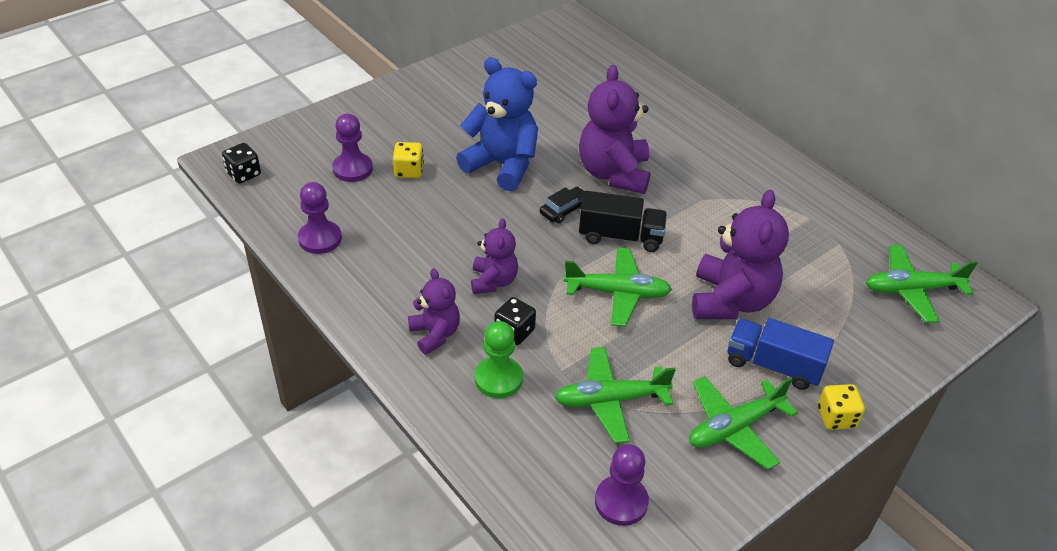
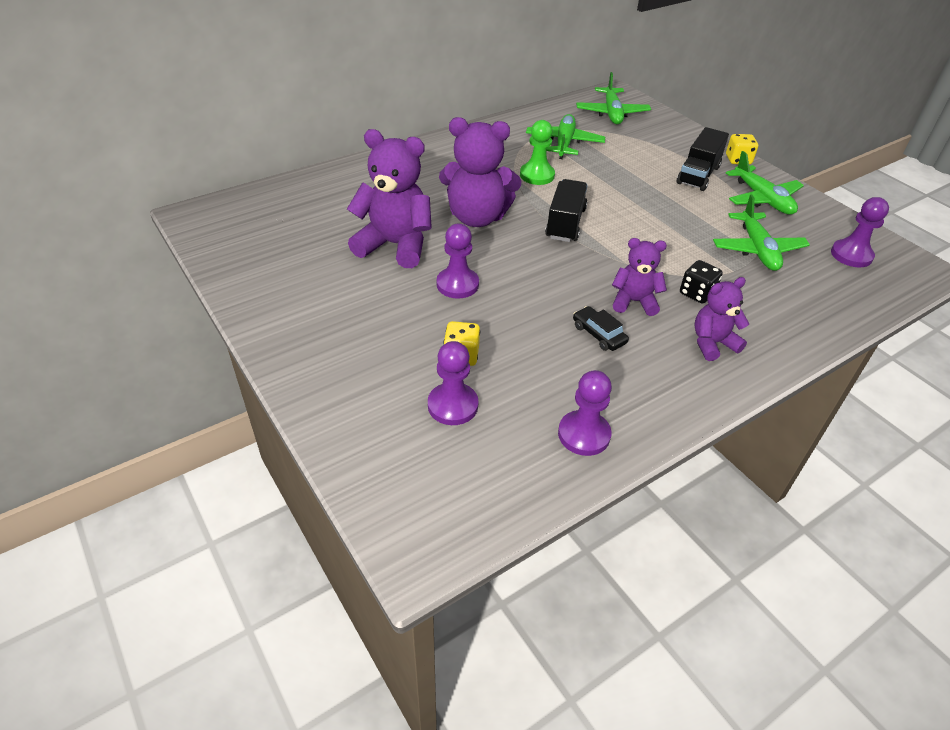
camera: 85 degrees left, 0 degrees up
black dice [222,143,261,184] -> none
blue teddy bear [456,57,538,191] -> purple pawn [437,224,479,299]
green pawn [475,321,523,398] -> green pawn moved to [520,120,555,185]
black car [540,187,585,223] -> black car moved to [573,306,629,351]
green plane [564,247,672,327] -> green plane moved to [526,114,605,159]
purple teddy bear [692,190,789,319] -> purple teddy bear moved to [347,129,432,268]
blue truck [728,318,834,390] -> black truck [677,127,729,191]

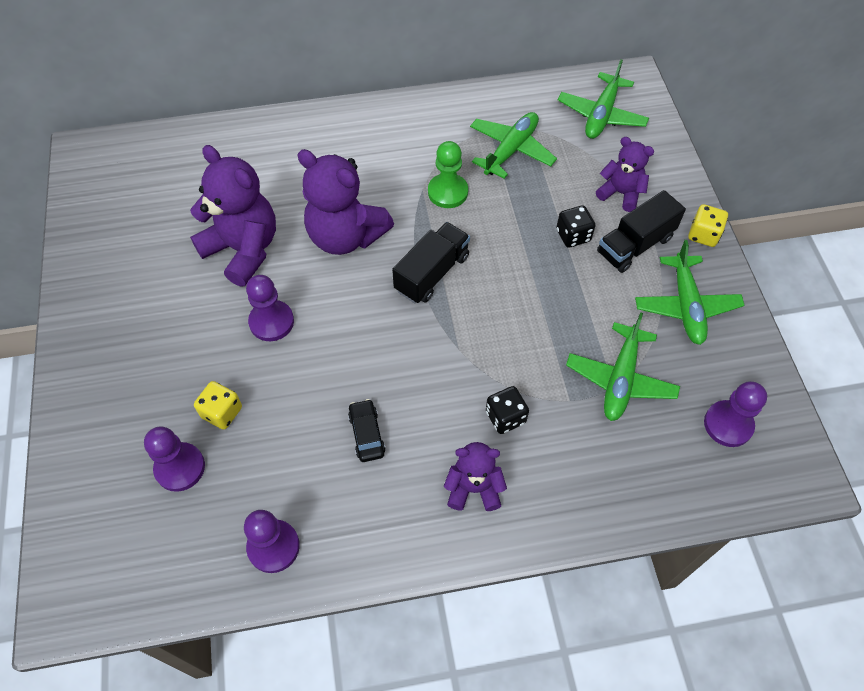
camera: 25 degrees right, 15 degrees up
purple teddy bear [612,238,667,316] -> purple teddy bear moved to [596,137,654,212]
none -> black dice [556,205,595,248]

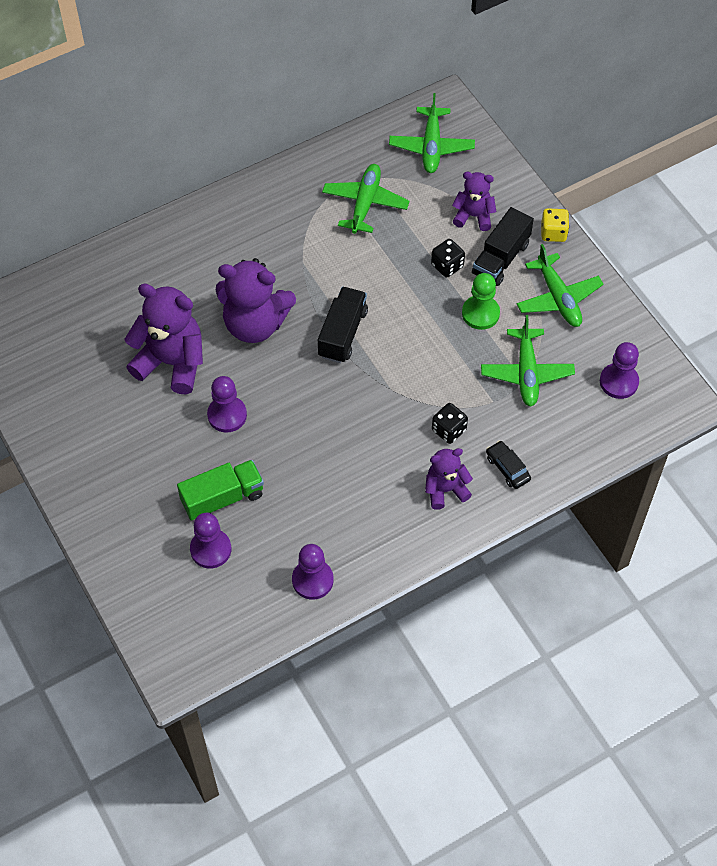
camera: 20 degrees left, 0 degrees up
yellow dice [194,381,242,430] -> green truck [177,460,264,521]
black car [348,399,386,462] -> black car moved to [486,441,531,489]
green pawn [428,141,468,208] -> green pawn moved to [462,273,500,330]

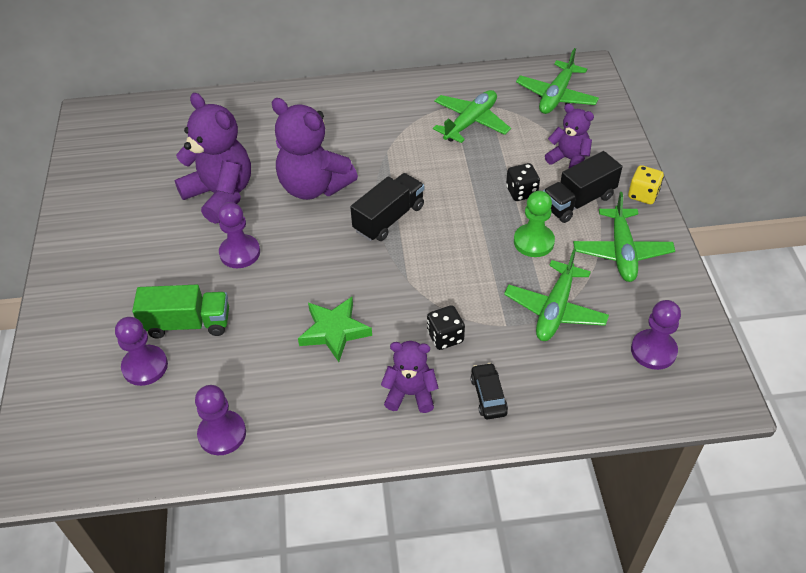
camera: 25 degrees right, 10 degrees down
none -> green star [298,297,372,362]

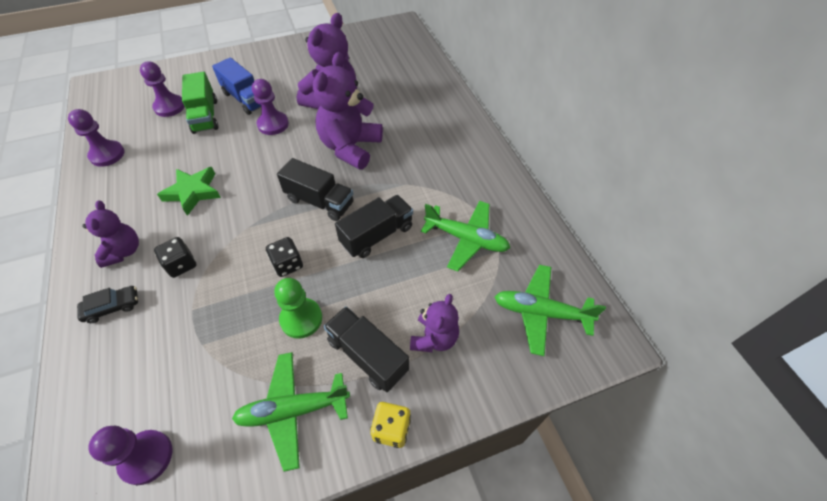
camera: 75 degrees right, 5 degrees up
green plane [504,249,609,341] -> none
black dice [506,163,540,201] -> black dice moved to [266,237,303,277]
none -> blue truck [212,57,261,115]
none -> black truck [335,195,413,258]

